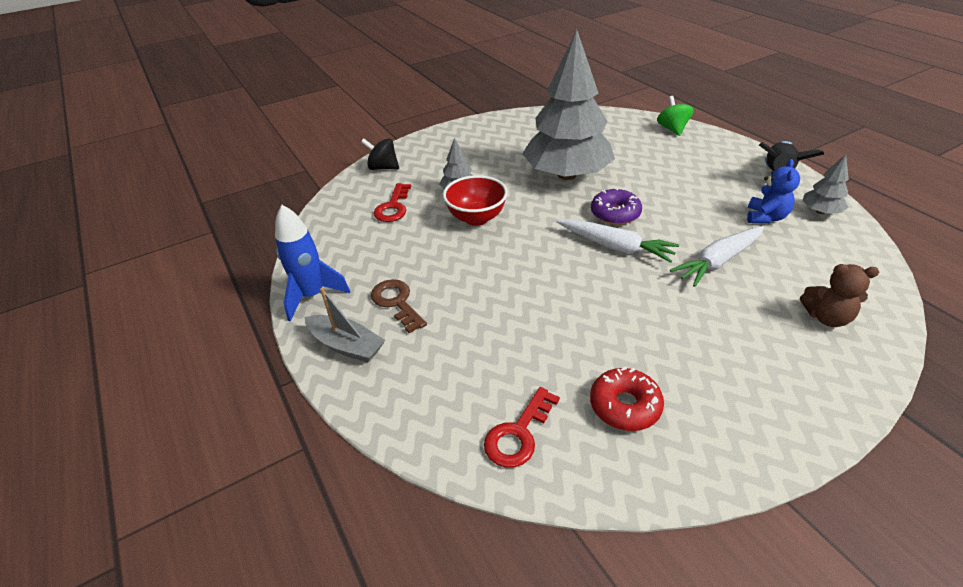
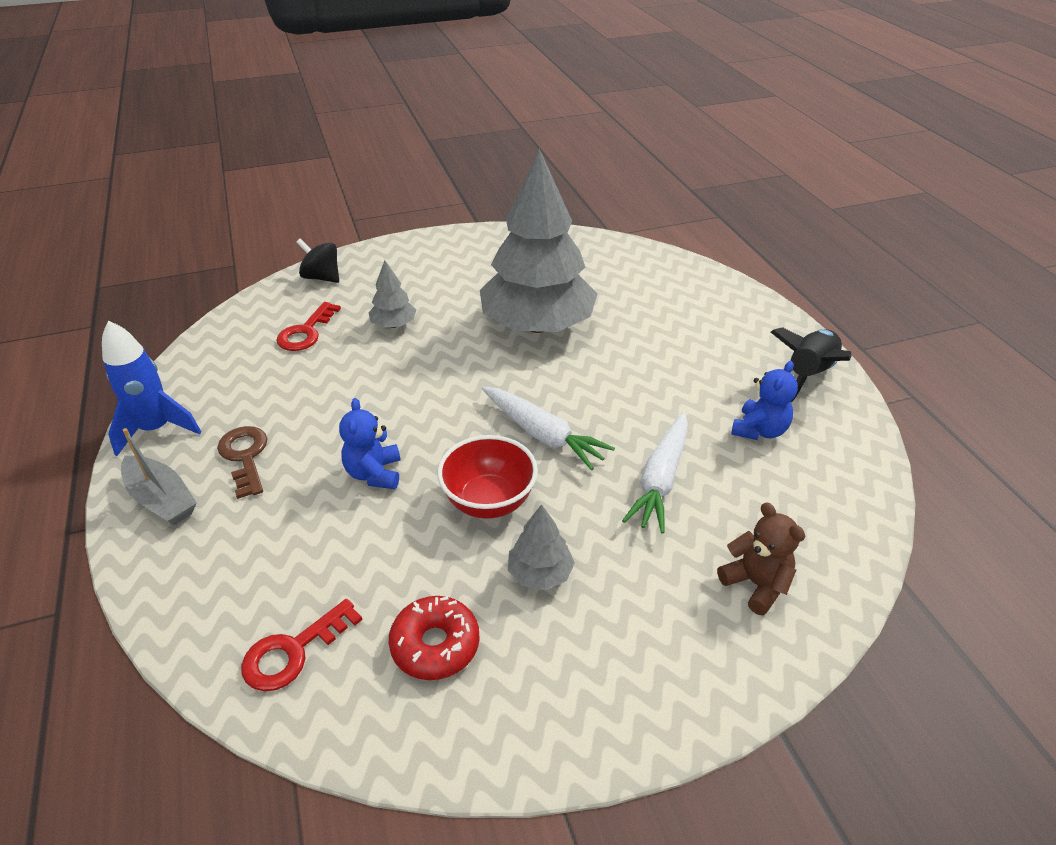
camera: 10 degrees right, 0 degrees up
red bowl [443,175,508,226] -> red bowl moved to [437,435,538,519]
purple donut [591,188,642,225] -> none
green spinning top [657,96,694,136] -> none
white carrot [670,226,764,287] -> white carrot turned 45 degrees counterclockwise [622,412,688,534]
brown teddy bear [800,264,879,327] -> brown teddy bear turned 150 degrees counterclockwise [717,502,805,615]
grey tree [802,154,849,214] -> grey tree moved to [508,504,575,590]
none -> blue teddy bear [339,398,400,489]

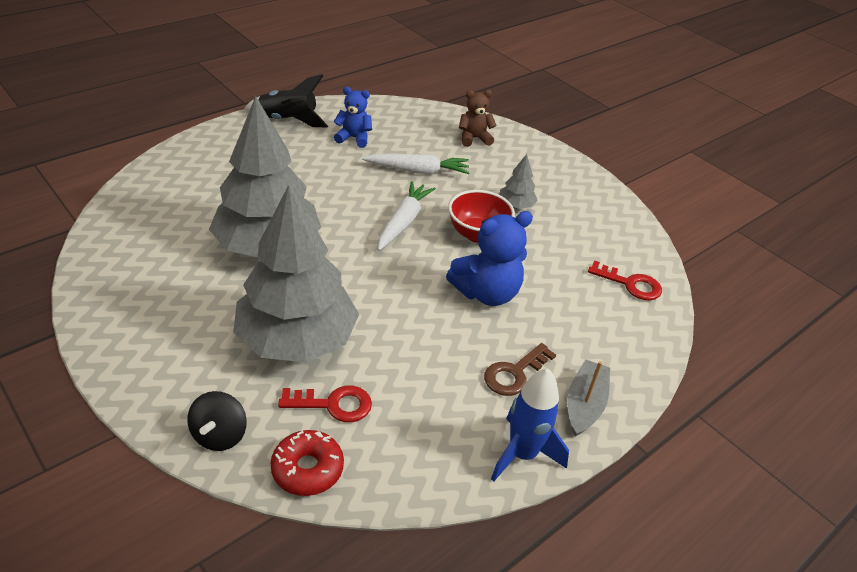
camera: 115 degrees left, 0 degrees up
blue teddy bear [339,398,400,489] -> blue teddy bear [446,211,533,306], size x1.60
grey tree [368,260,416,328] -> grey tree [233,185,359,363], size x2.44
red donut [389,596,480,680] -> red donut moved to [271,430,344,496]
brown teddy bear [717,502,805,615] -> brown teddy bear turned 45 degrees clockwise [459,90,497,147]

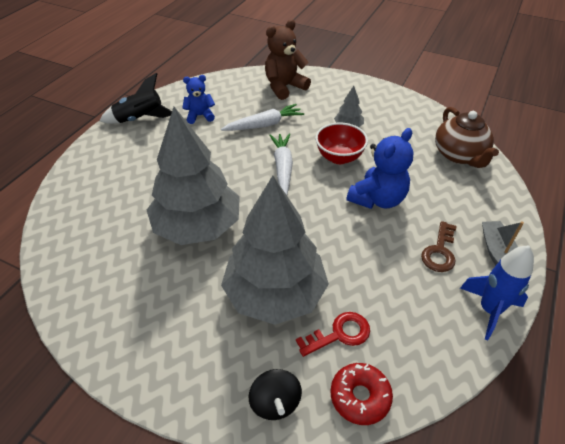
camera: 20 degrees left, 5 degrees up
brown teddy bear [459,90,497,147] -> brown teddy bear [265,19,311,100], size x1.60
red key [588,261,662,300] -> brown teapot [435,107,499,168]

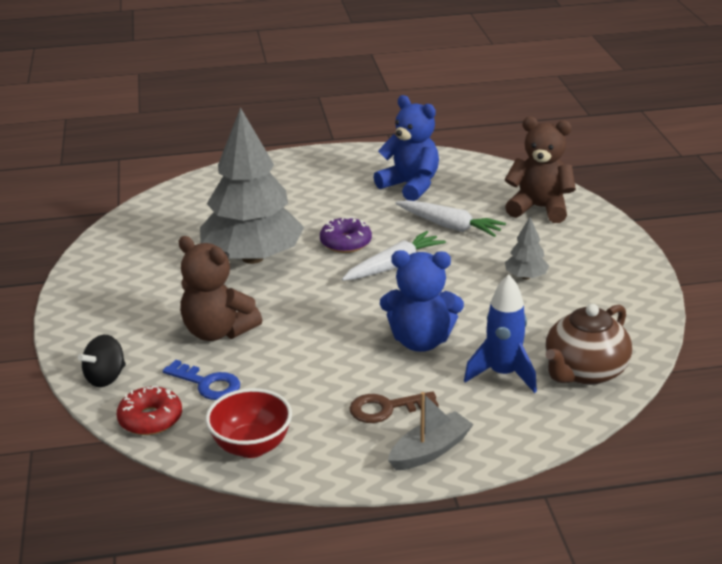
camera: 55 degrees right, 15 degrees down
black rocket [100,73,172,124] -> none
blue teddy bear [182,75,215,124] -> blue teddy bear [374,95,439,201], size x1.60
grey tree [221,176,329,325] -> brown teddy bear [179,236,262,341]
red key [296,312,370,357] -> blue key [163,360,240,400]
red bowl [315,122,368,164] -> red bowl moved to [205,388,292,458]
blue rocket [460,245,534,340] -> blue rocket moved to [464,274,537,393]
none -> purple donut [320,217,372,253]

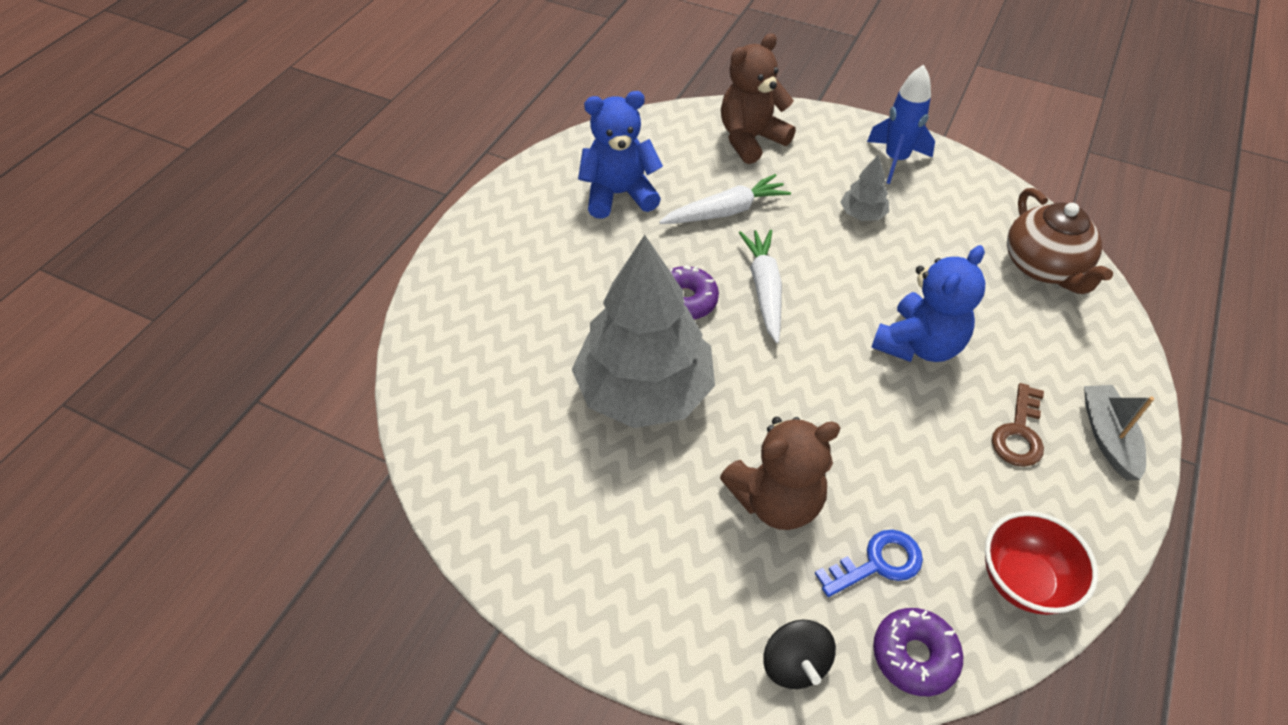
camera: 55 degrees left, 20 degrees up
red donut [117,386,182,435] -> purple donut [873,608,963,696]
blue rocket [464,274,537,393] -> blue rocket moved to [867,64,935,184]

